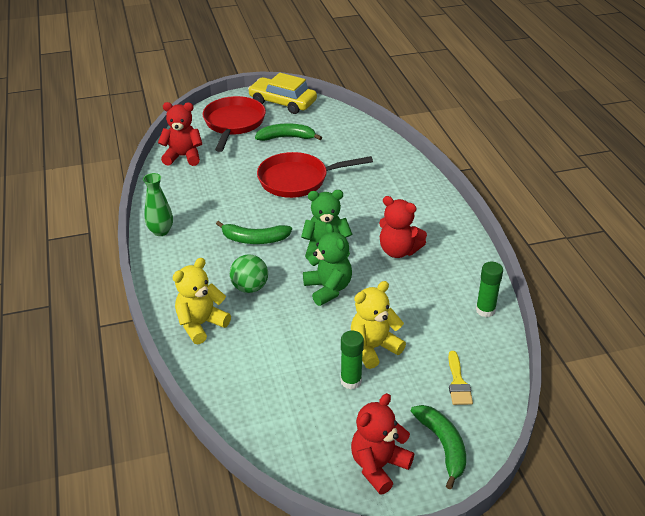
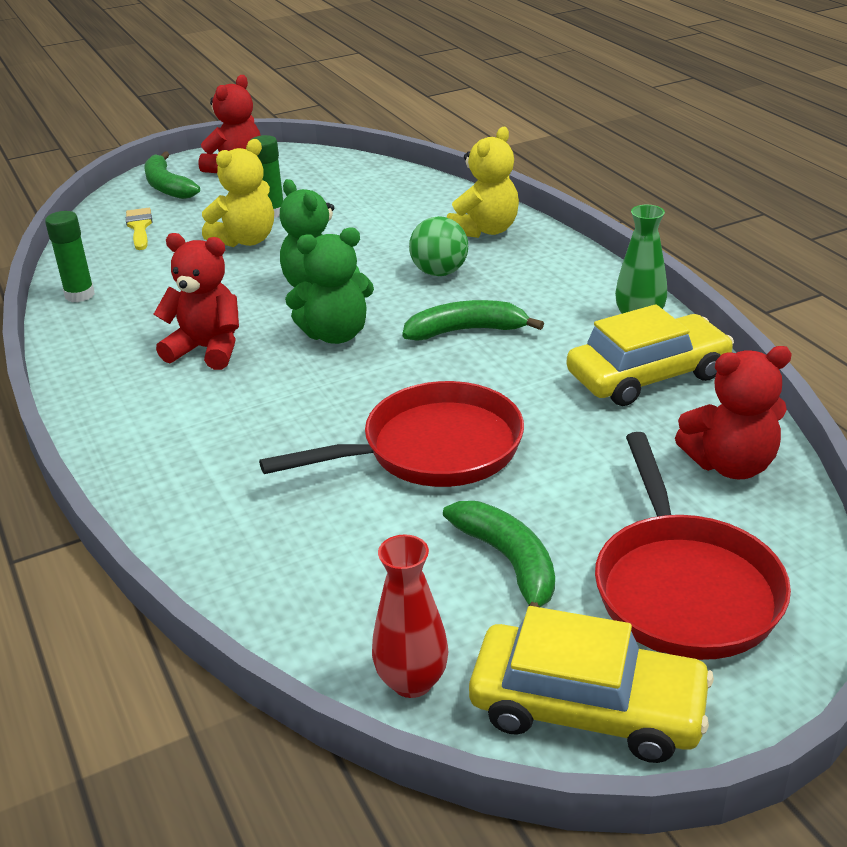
camera: 170 degrees right, 5 degrees down
green banana [255,123,322,141] -> green banana turned 105 degrees counterclockwise [443,501,555,607]
none -> red vase [372,535,448,698]
none -> yellow car [567,304,734,406]

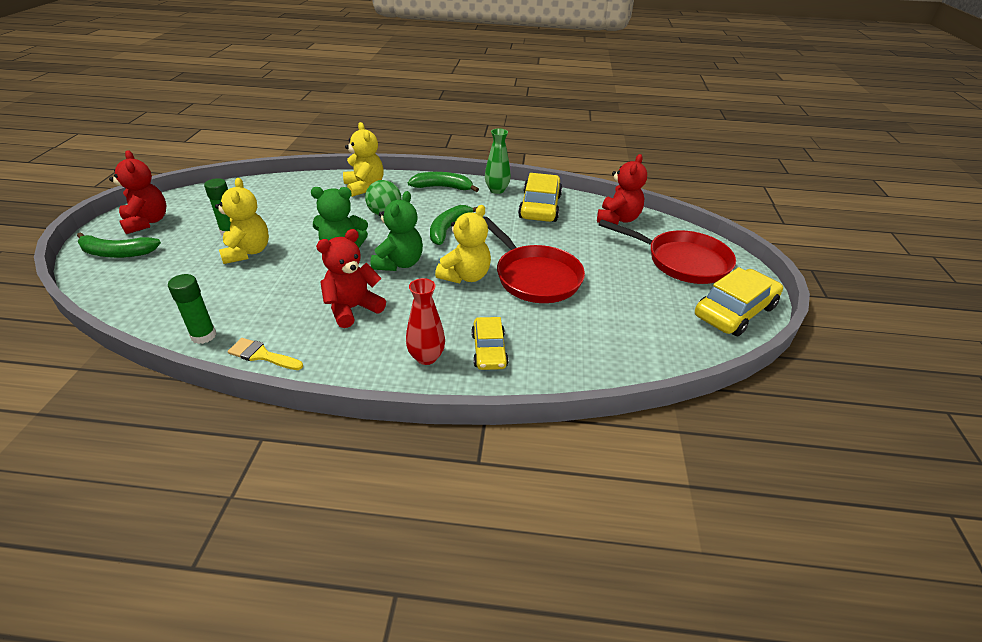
camera: 60 degrees left, 5 degrees up
yellow brush [126,208,152,250] -> yellow brush moved to [227,338,303,370]
red pan [259,381,524,487] -> red pan turned 135 degrees clockwise [483,217,585,303]
red vase [372,535,448,698] -> red vase moved to [406,278,445,365]
green banana [443,501,555,607] -> green banana moved to [408,172,479,192]
none -> yellow teddy bear [435,205,491,283]
none -> yellow car [471,317,509,370]

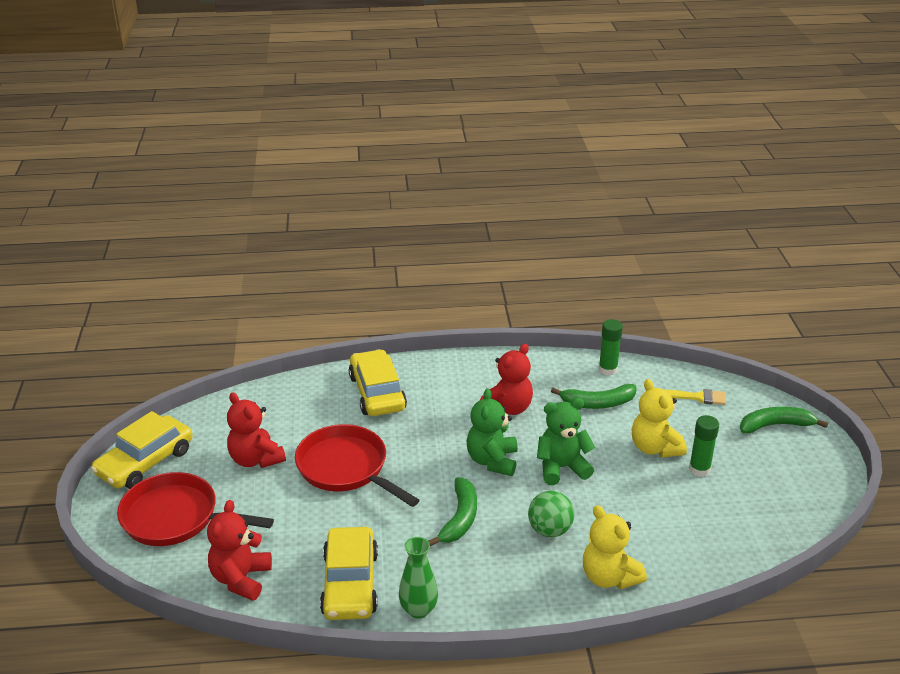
camera: 170 degrees right, 5 degrees down
red teddy bear [109,150,167,234] -> red teddy bear moved to [227,392,286,468]
yellow brush [227,338,303,370] -> yellow brush moved to [665,389,726,405]
red vase [406,278,445,365] -> none
green banana [408,172,479,192] -> green banana moved to [551,384,636,409]
yellow teddy bear [435,205,491,283] -> none
yellow car [471,317,509,370] -> yellow car [349,349,407,416], size x1.62

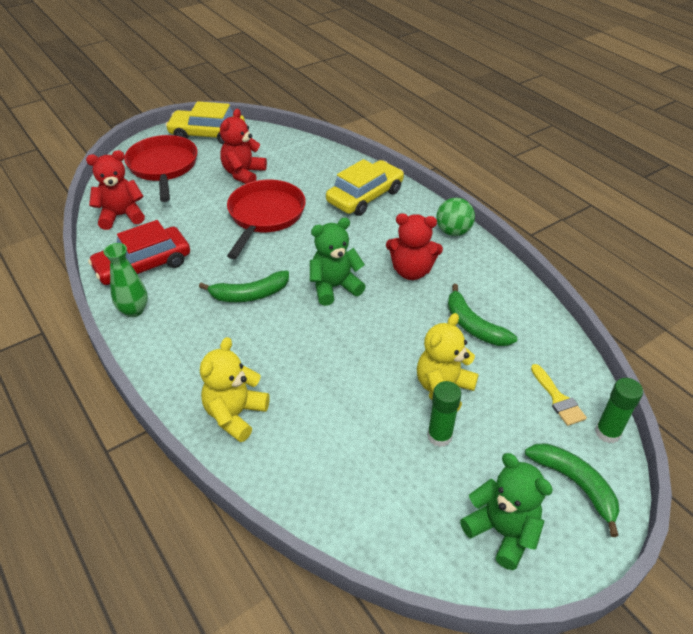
camera: 60 degrees right, 10 degrees up
yellow car [320,527,378,620] -> red car [88,220,190,285]
green ball [528,491,574,537] -> green ball moved to [436,198,475,236]
green teddy bear [537,398,595,485] -> green teddy bear moved to [460,453,553,570]
green glue stick [599,319,623,376] -> green glue stick moved to [595,378,643,443]

